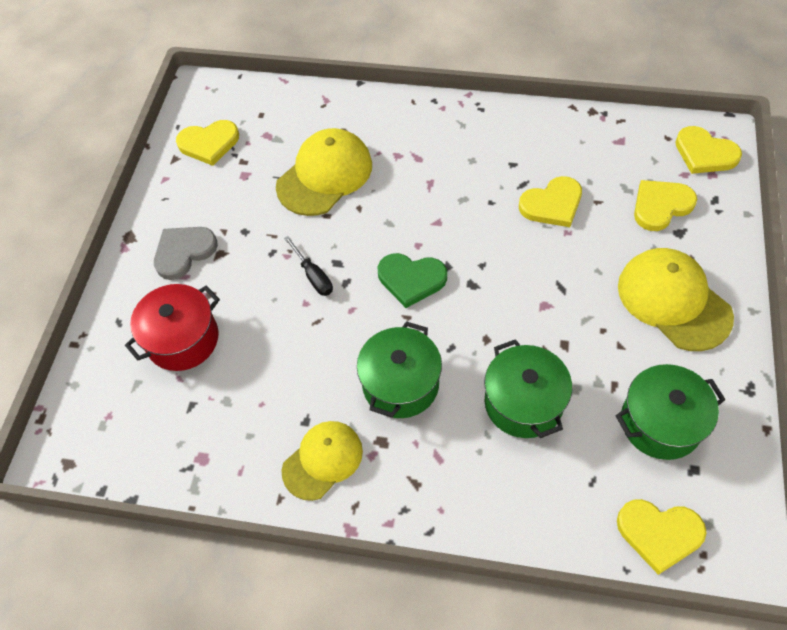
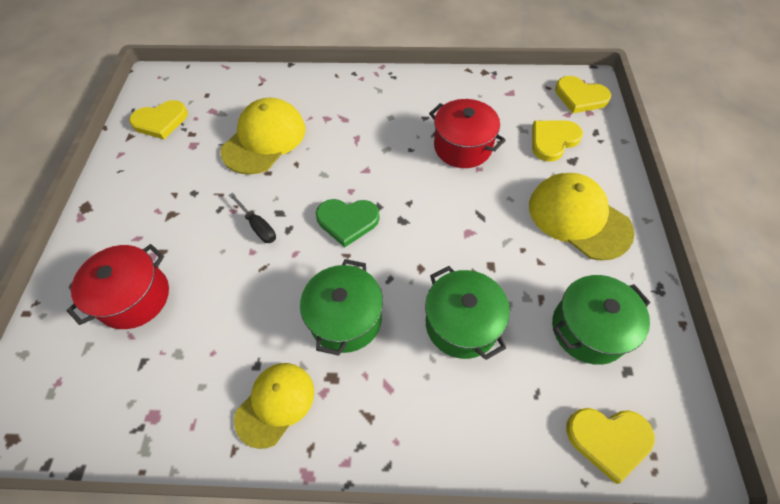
camera: 10 degrees left, 0 degrees up
grey heart [154,227,218,280] -> none
yellow heart [519,176,582,227] -> red pot [429,99,505,168]

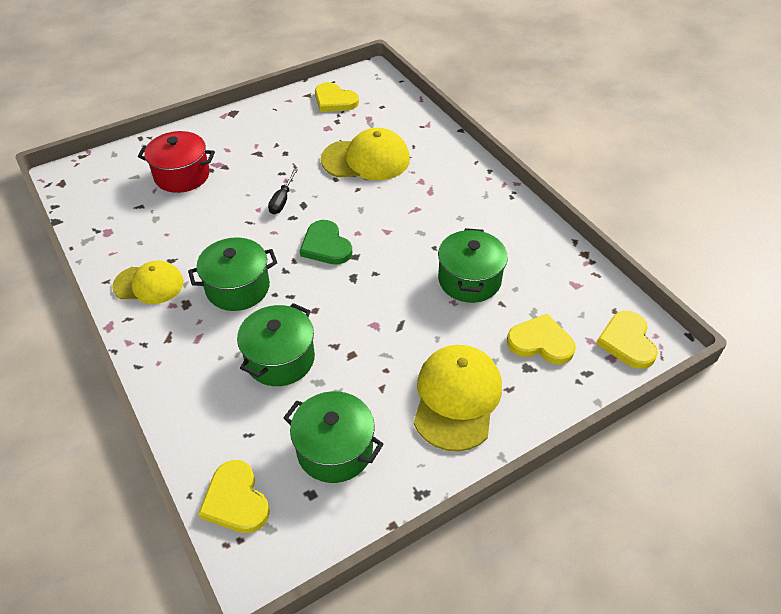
camera: 55 degrees right, 10 degrees down
red pot [429,99,505,168] -> green pot [438,228,508,303]

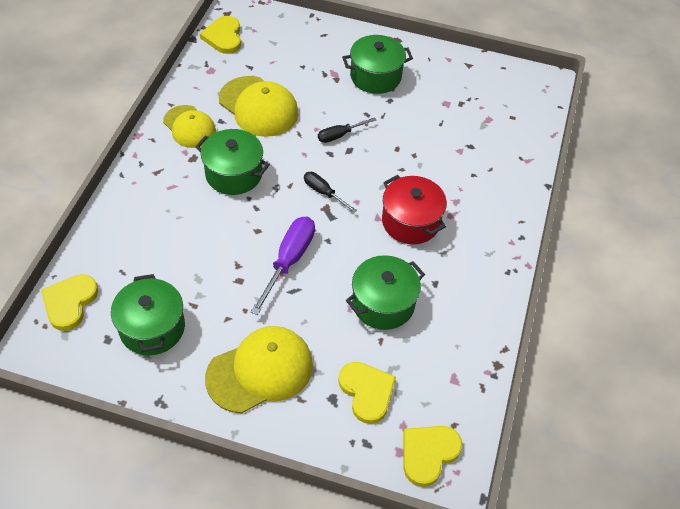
camera: 45 degrees right, 5 degrees up
red pot [138,131,215,193] -> red pot moved to [382,175,447,244]
green pot [237,303,315,386] -> green pot moved to [342,35,413,94]
green heart [300,220,352,264] -> black screwdriver [304,172,357,213]
yellow heart [315,82,359,112] -> yellow heart moved to [200,16,241,54]
yellow cap [321,128,410,180] -> yellow cap moved to [219,76,298,137]
none -> purple screwdriver [251,217,315,315]

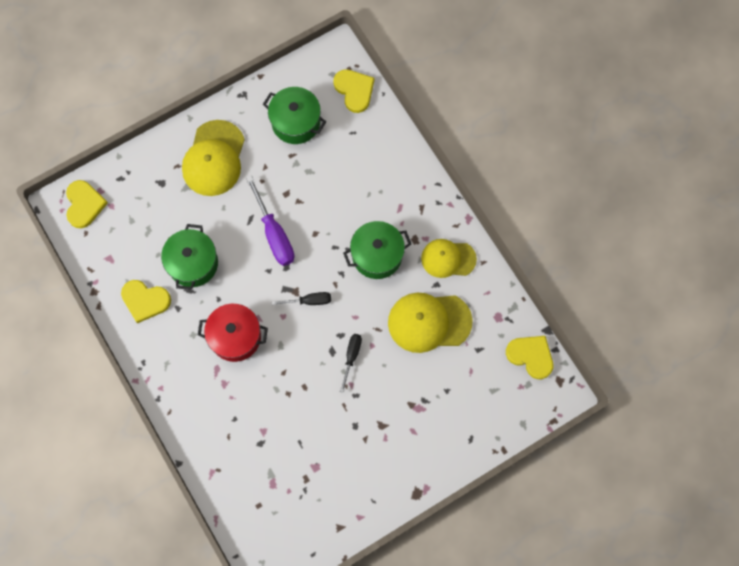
camera: 135 degrees right, 20 degrees up
yellow heart [338,362,396,424] -> yellow heart moved to [121,280,171,323]
green pot [342,35,413,94] -> none

